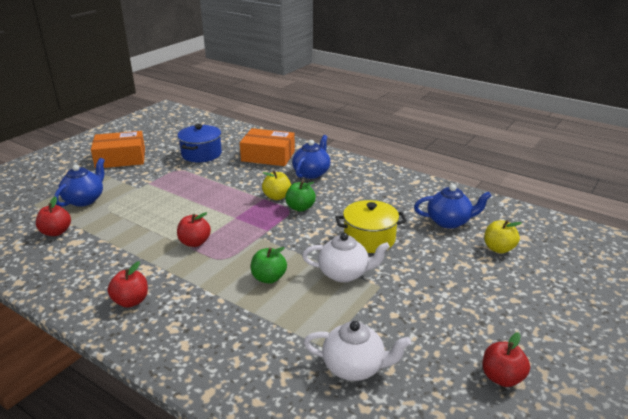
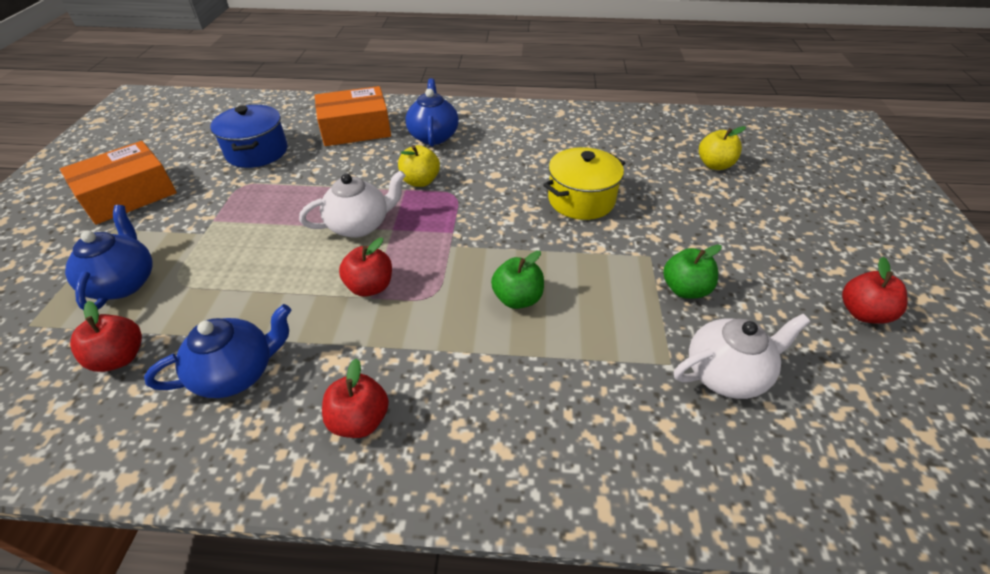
camera: 30 degrees left, 15 degrees up
green apple [285,181,316,212] -> green apple moved to [663,244,722,299]
white teapot [302,233,390,283] -> white teapot moved to [299,170,406,238]
blue teapot [414,184,492,229] -> blue teapot moved to [144,304,291,398]

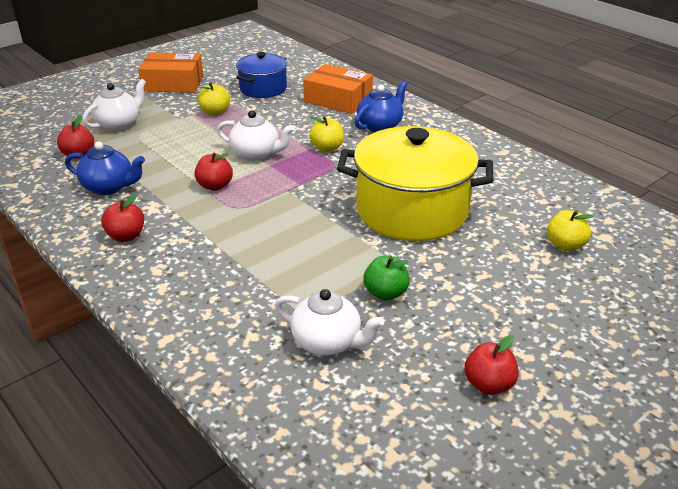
camera: 45 degrees right, 10 degrees down
blue teapot [65,205,153,310] -> white teapot [82,79,146,131]
green apple [491,251,544,309] -> none
yellow pot [543,147,625,220] -> yellow pot [337,126,493,241], size x1.81
none -> yellow apple [198,83,230,115]

